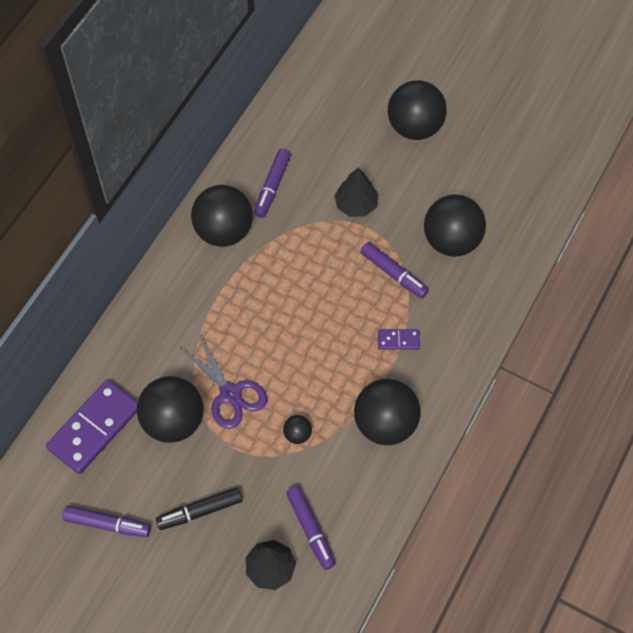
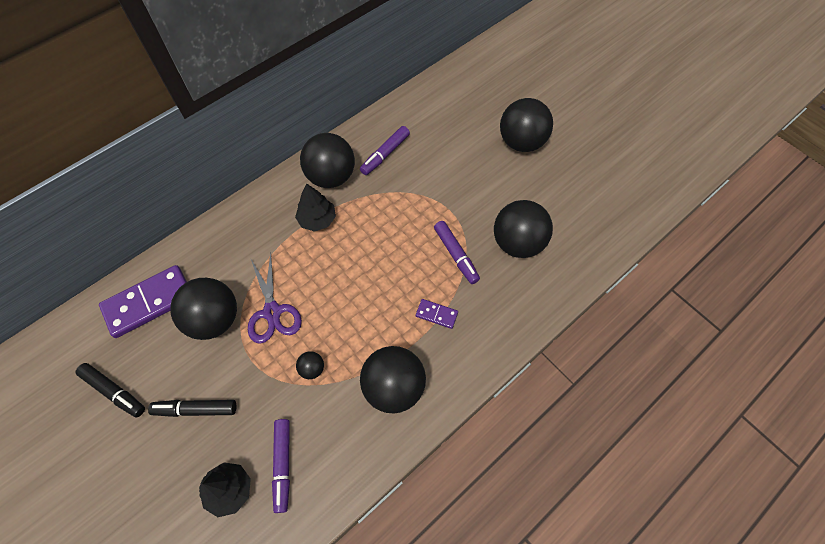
camera: 20 degrees right, 0 degrees up
purple marker [62,506,151,537] -> black marker [75,363,145,417]
black tree [334,167,379,217] -> black tree moved to [295,183,336,232]

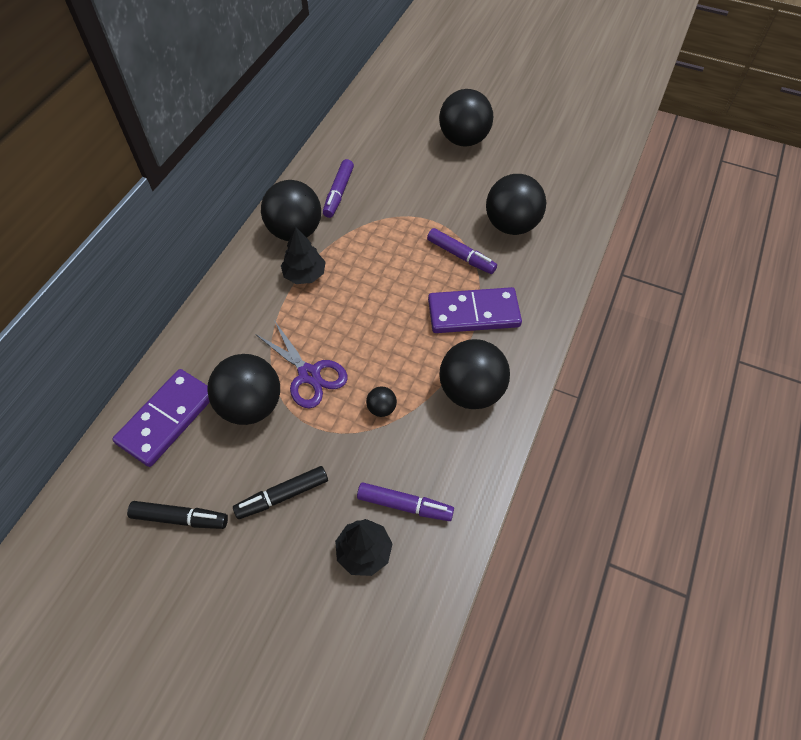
camera: 25 degrees left, 5 degrees down
purple marker [272,419,290,513] -> purple marker turned 45 degrees counterclockwise [357,482,454,521]
purple domino [416,299,458,329] -> purple domino [428,287,522,333], size x2.13

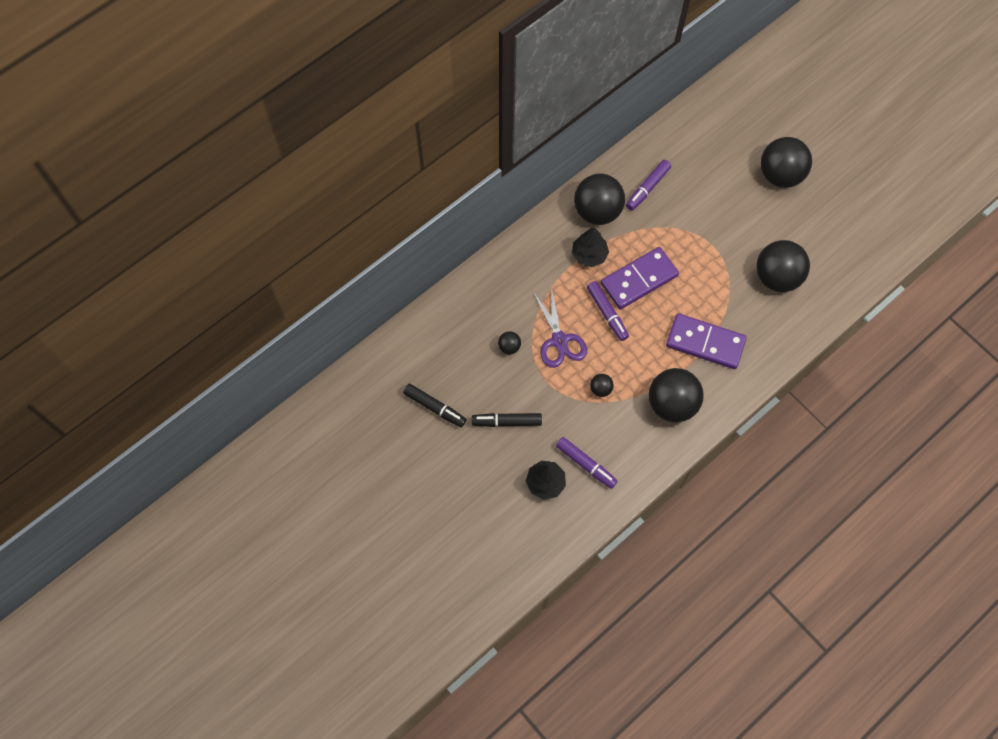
camera: 25 degrees right, 10 degrees up
purple domino [112,369,210,467] -> purple domino moved to [601,247,679,310]
black ball [207,354,280,425] -> black ball [498,331,521,354], size x0.44
purple marker [427,228,497,274] -> purple marker moved to [587,281,629,341]

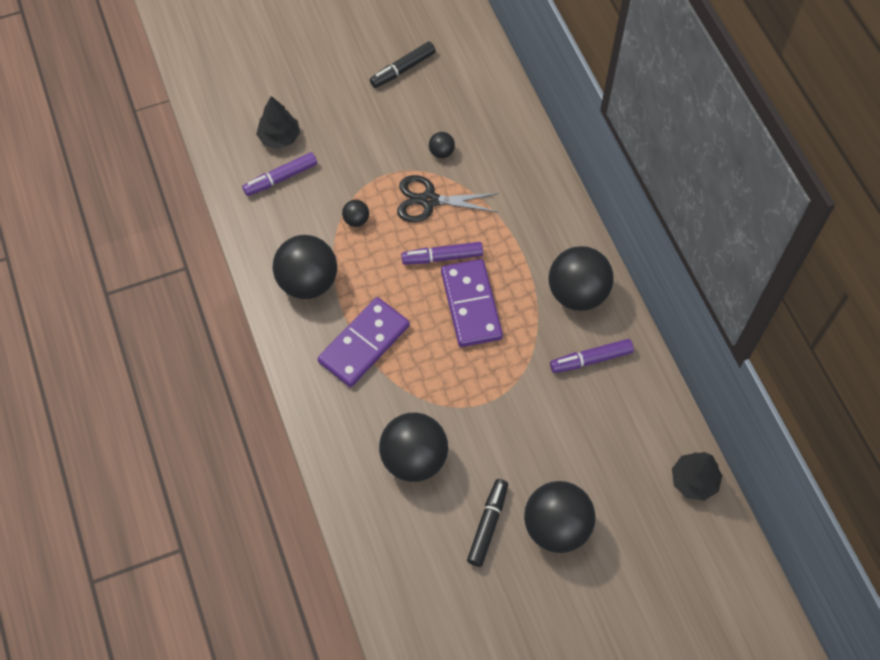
camera: 110 degrees right, 5 degrees down
black marker [472,413,542,427] -> black marker moved to [467,479,508,567]
purple scissors [533,287,587,368] -> black scissors [397,175,499,223]
black tree [572,228,609,267] -> black tree moved to [672,452,722,501]
purple marker [626,160,671,211] -> purple marker turned 75 degrees counterclockwise [550,339,634,373]

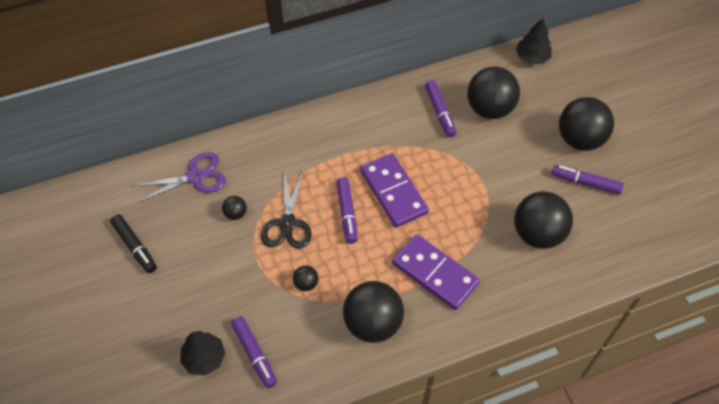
camera: 90 degrees left, 5 degrees down
purple domino [441,259,503,347] -> purple domino turned 75 degrees clockwise [361,153,429,227]
black marker [467,479,508,567] -> purple marker [551,165,624,195]
black ball [548,246,614,311] -> black ball moved to [467,66,520,119]
none -> purple scissors [133,152,226,203]

